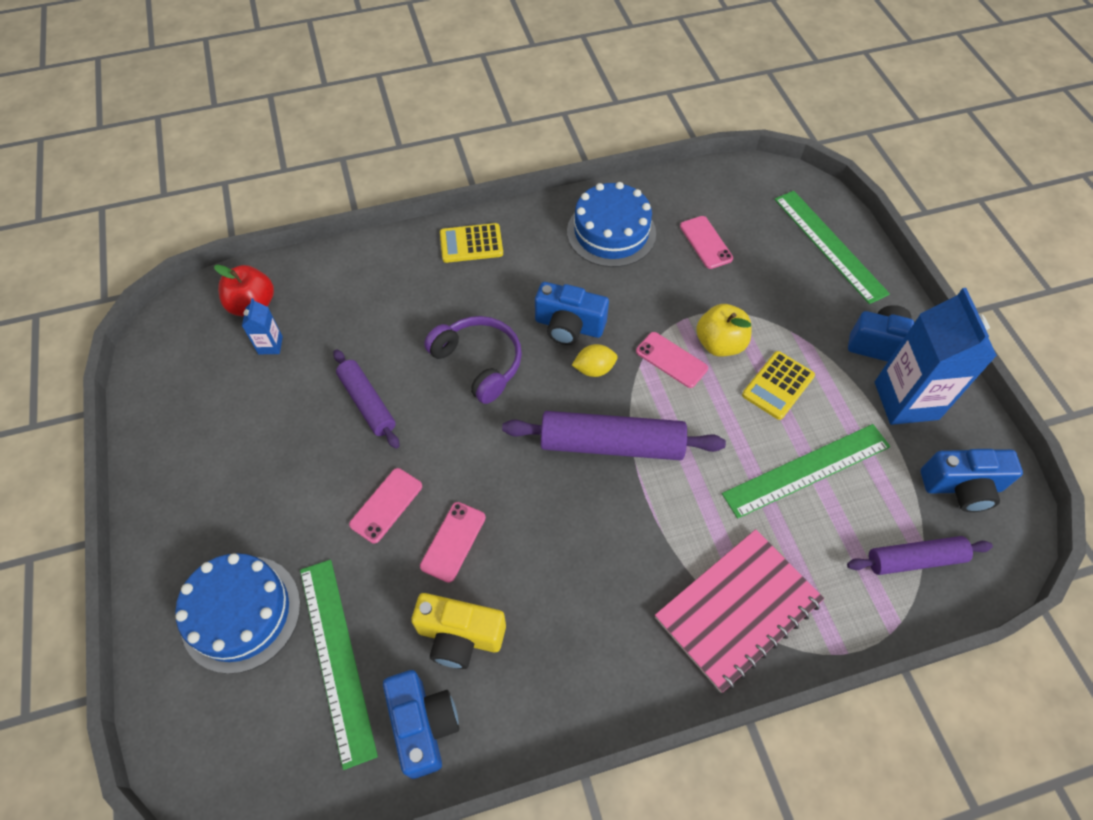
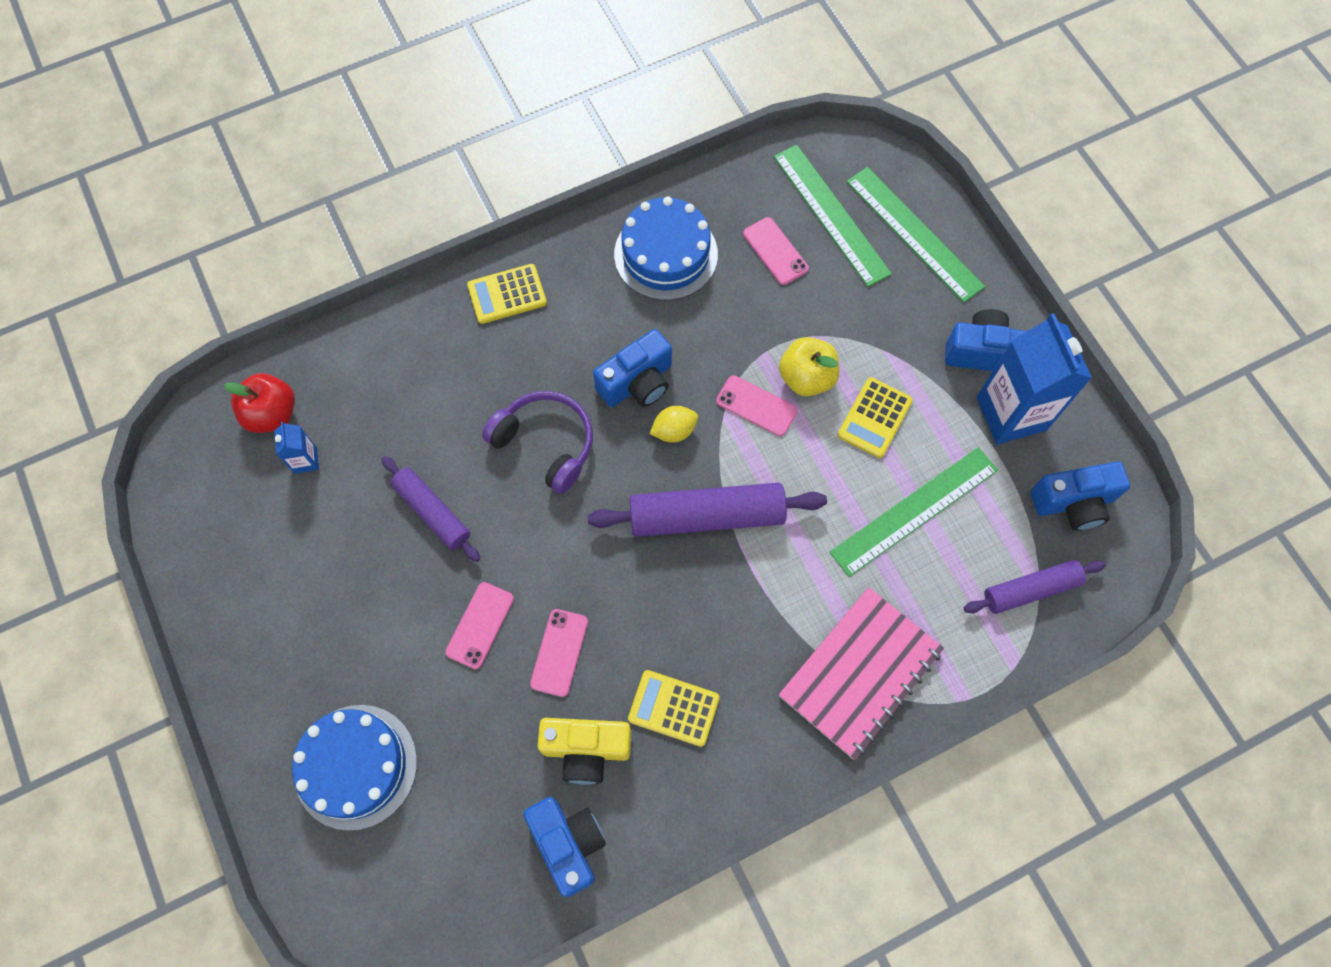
camera: 10 degrees left, 10 degrees up
green ruler [300,560,378,770] -> green ruler moved to [774,145,892,287]
blue camera [535,282,609,345] -> blue camera turned 45 degrees counterclockwise [593,329,672,407]
none -> yellow calculator [628,670,720,747]

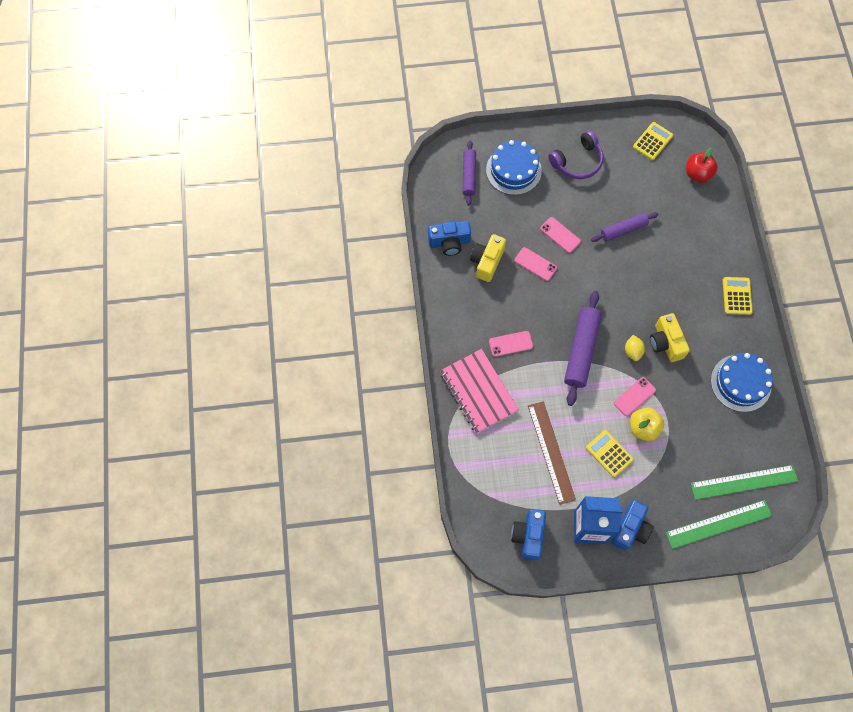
camera: 110 degrees right, 0 degrees up
blue carton [274,422,319,474] -> none
purple headphones [482,391,593,494] -> purple headphones moved to [548,130,603,179]
blue camera [593,329,672,407] -> yellow camera [650,313,690,362]
yellow calculator [628,670,720,747] -> yellow calculator moved to [633,122,673,160]
pink phone [743,217,809,285] -> pink phone moved to [489,331,533,357]
green ruler [830,447,998,577] -> brown ruler [528,401,576,505]
purple rolling pin [964,560,1106,614] -> purple rolling pin moved to [463,141,476,206]

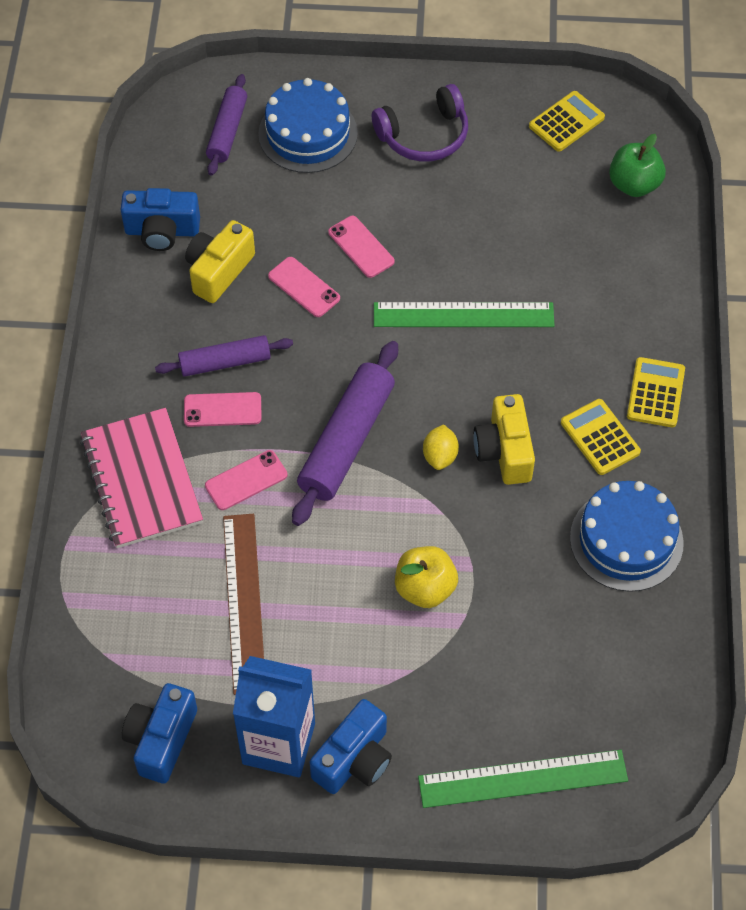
camera: 10 degrees right, 10 degrees down
yellow calculator [586,430,634,477] -> yellow calculator moved to [561,399,641,475]
purple rolling pin [591,212,658,242] -> purple rolling pin moved to [155,335,293,377]
pink phone [614,377,656,416] -> pink phone moved to [205,450,288,510]
red apple [686,147,718,183] -> green apple [609,134,666,197]
green ruler [690,465,798,500] -> green ruler moved to [374,302,555,327]

